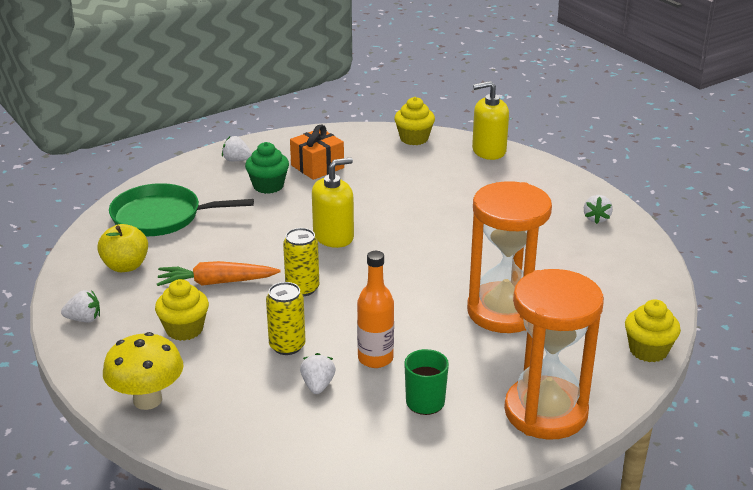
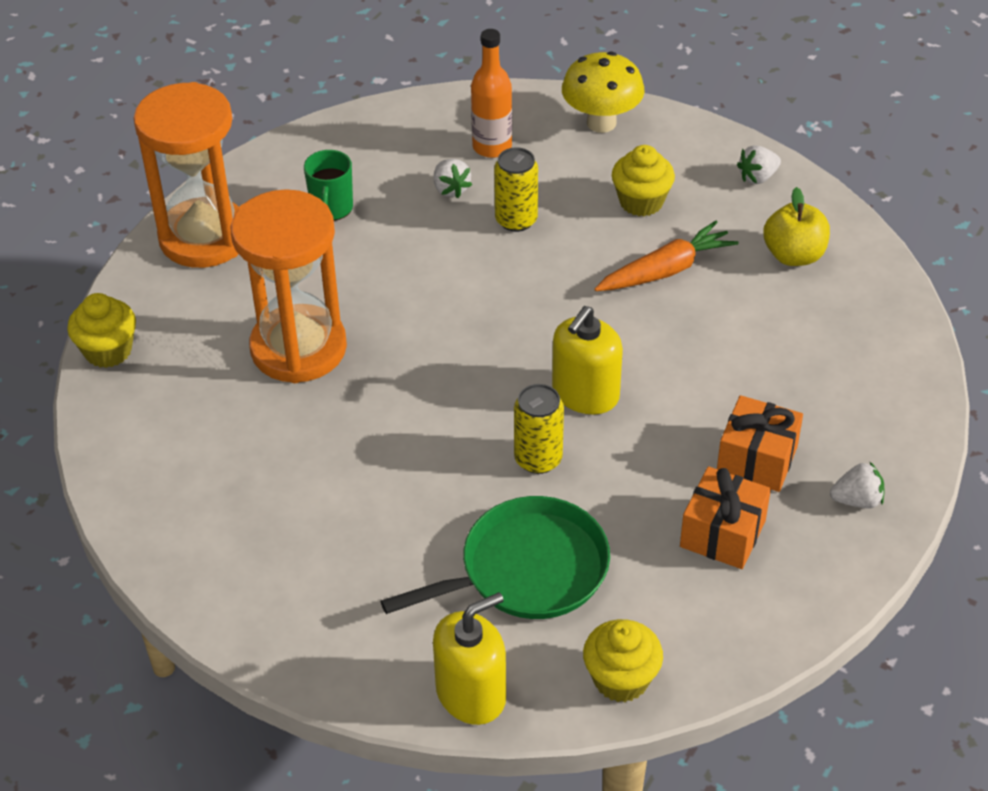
camera: 155 degrees right, 15 degrees up
green pan [109,183,254,236] -> green pan moved to [381,496,610,619]
green cupcake [245,142,289,194] -> orange gift [717,395,803,492]
yellow can [283,228,319,296] -> yellow can moved to [514,384,564,474]
orange bottle [357,251,394,368] -> orange bottle moved to [471,29,512,158]
white strawberry [584,195,613,224] -> none

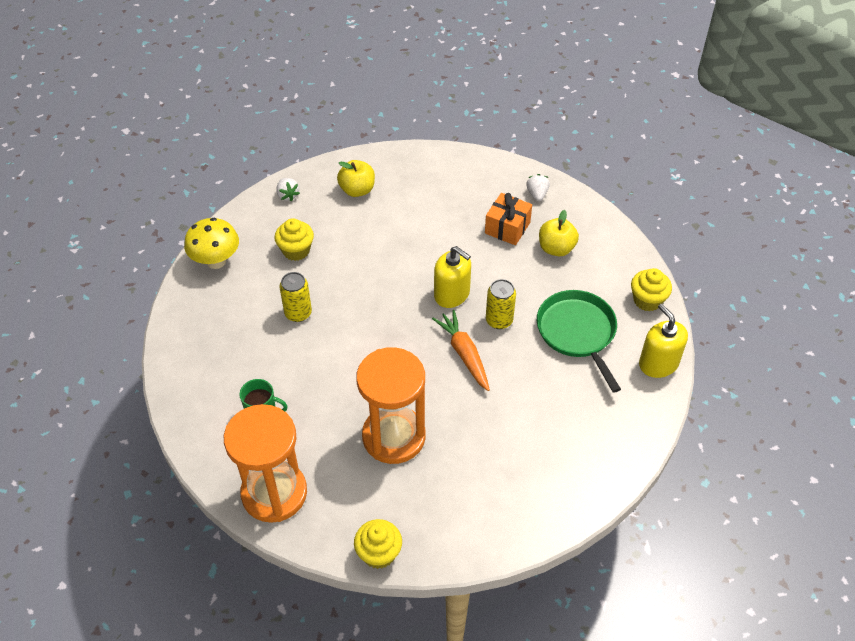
camera: 85 degrees left, 5 degrees up
white strawberry [434,159,472,198] -> none
orange bottle [471,29,512,158] -> none
orange carrot [594,221,739,291] -> orange carrot moved to [432,310,490,391]
orange gift [680,467,771,569] -> yellow apple [539,210,579,256]

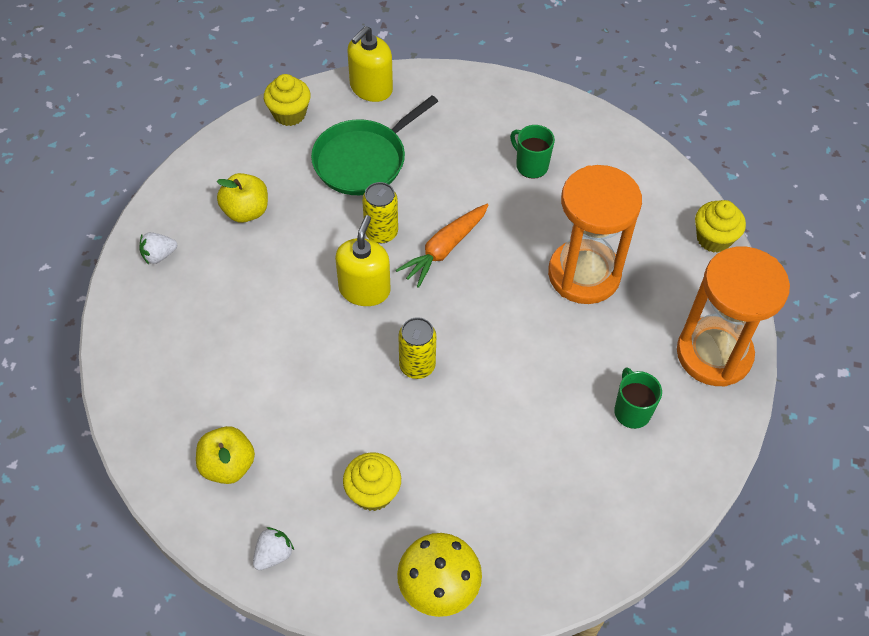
camera: 115 degrees left, 5 degrees up
yellow can [280,272,312,322] -> yellow can moved to [398,317,436,379]
orange gift [485,193,532,245] -> none
none -> green mug [510,125,555,179]

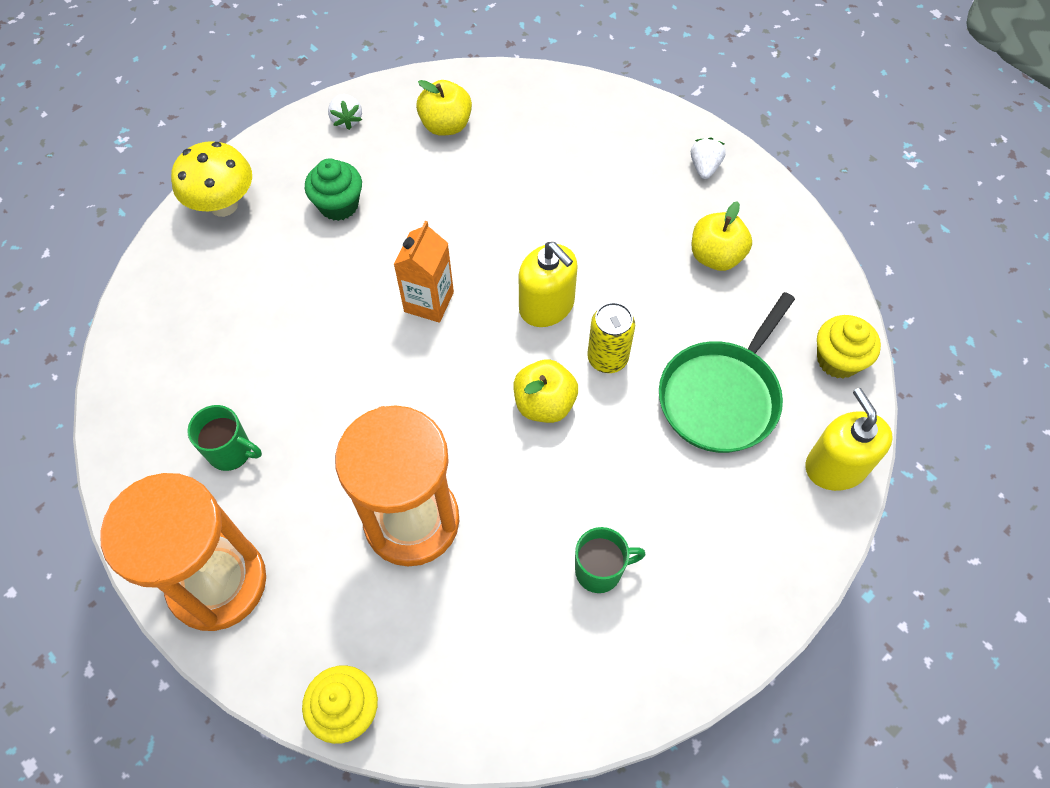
camera: 125 degrees right, 5 degrees up
green pan [311,95,438,195] -> green pan turned 135 degrees counterclockwise [659,292,795,453]
yellow cupcake [343,452,401,511] -> green cupcake [305,159,362,221]
orange carrot [396,204,488,288] -> yellow apple [514,359,578,423]
yellow can [398,317,436,379] -> orange carton [394,221,454,323]

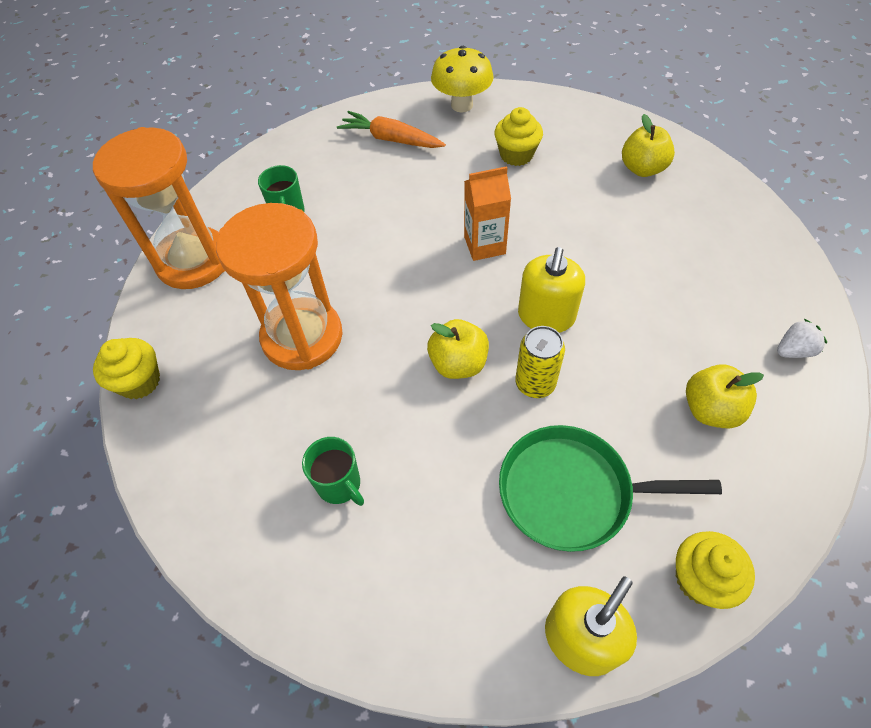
camera: 60 degrees right, 5 degrees down
green cupcake [305,159,362,221] -> yellow cupcake [494,107,543,166]
white strawberry [328,94,362,130] -> none
none -> orange carrot [337,111,446,148]

